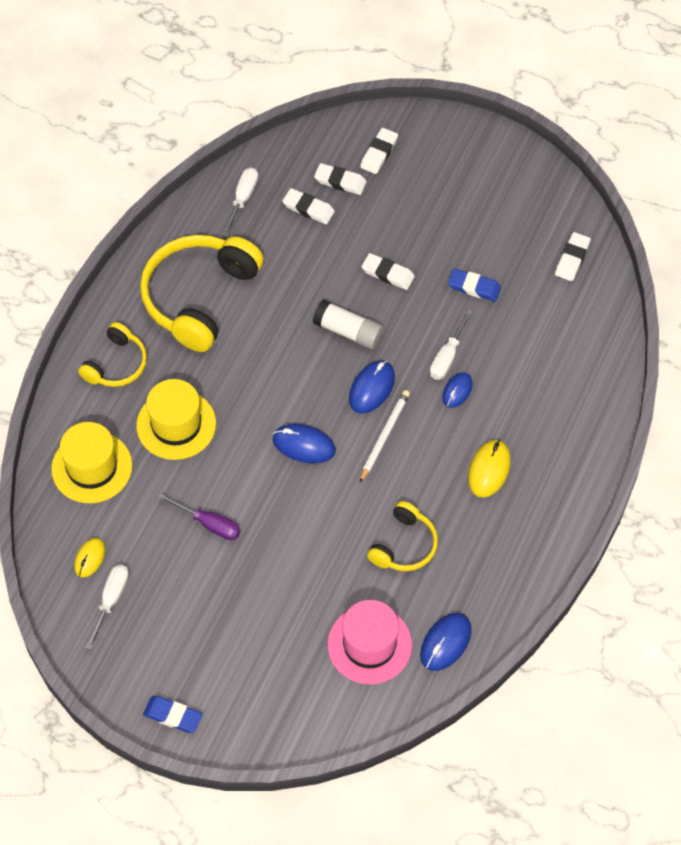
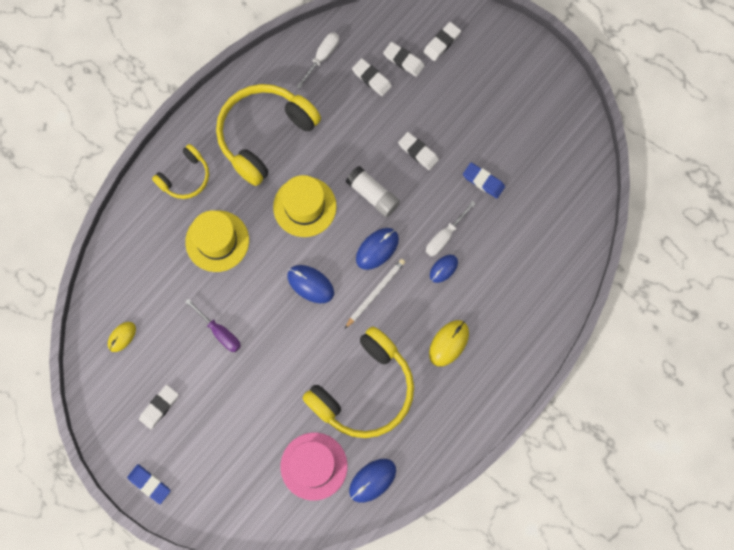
camera: 15 degrees right, 15 degrees up
yellow hat [51,422,132,503] -> yellow hat moved to [273,175,337,237]
white screwdriver [86,565,129,650] -> none
yellow headphones [367,501,438,571] -> yellow headphones [303,326,414,438], size x1.86
white eraser [555,232,591,281] -> white eraser moved to [139,385,179,429]

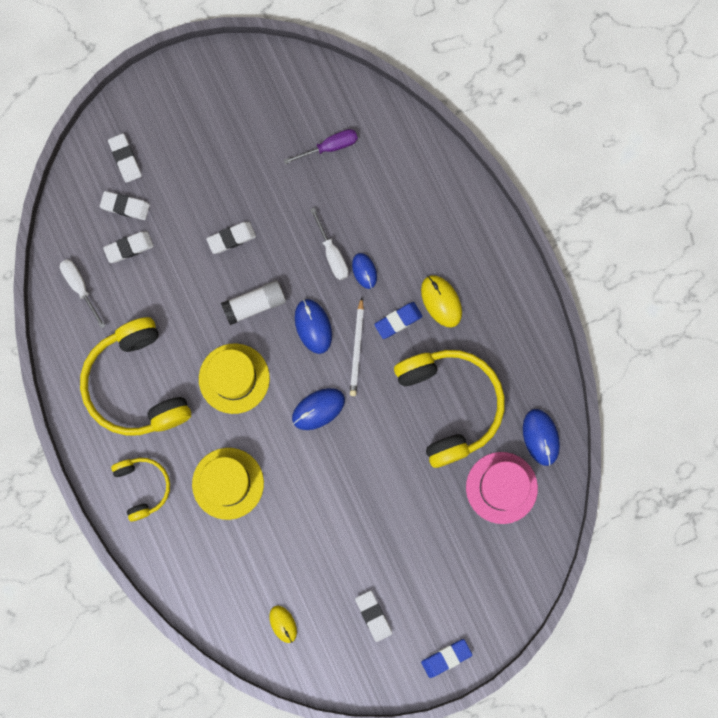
camera: 65 degrees left, 5 degrees up
purple screwdriver [185,299,241,352] -> purple screwdriver moved to [284,129,358,164]
white pencil [345,259,405,328] -> white pencil turned 150 degrees counterclockwise [350,297,364,396]
white eraser [383,42,425,77] -> white eraser turned 45 degrees clockwise [100,191,150,220]
blue eraser [463,162,505,198] -> blue eraser moved to [374,302,423,339]

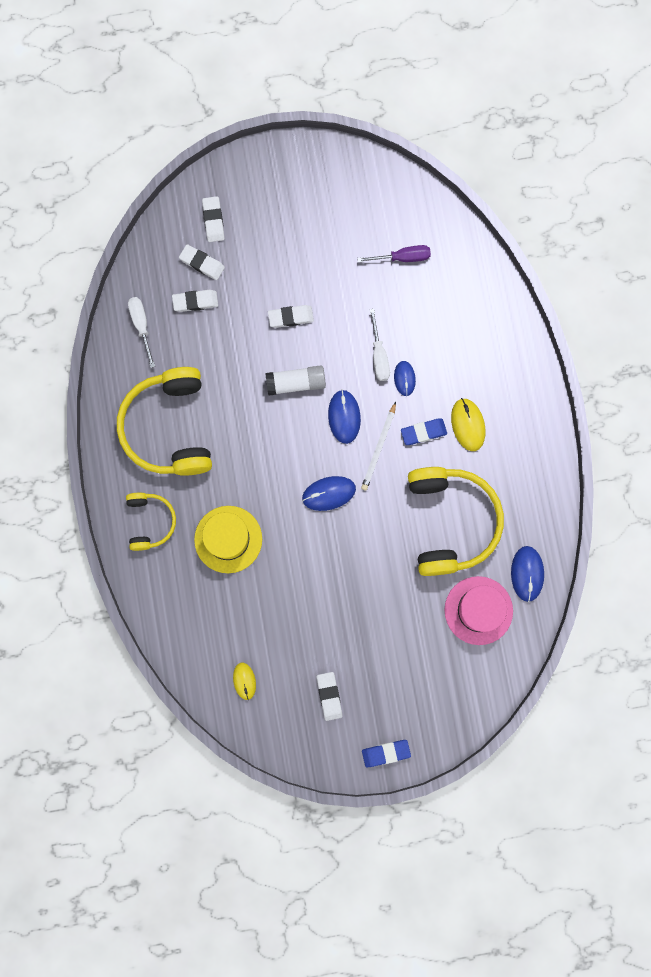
camera: 15 degrees right, 0 degrees up
yellow hat [199,343,270,414] -> none

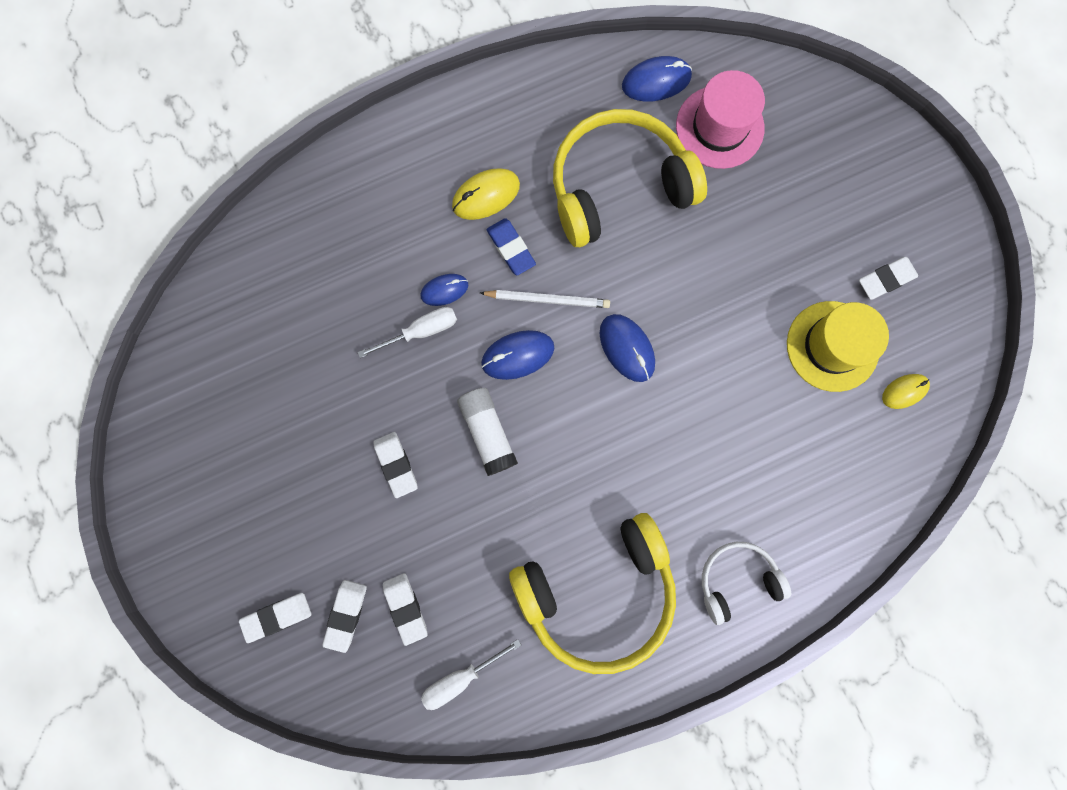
camera: 105 degrees left, 0 degrees up
yellow headphones [126,493,176,551] -> white headphones [702,542,791,625]
yellow hat [194,506,262,573] -> yellow hat moved to [787,301,889,392]
purple screwdriver [357,245,431,262] -> none
blue eraser [362,740,411,767] -> none

